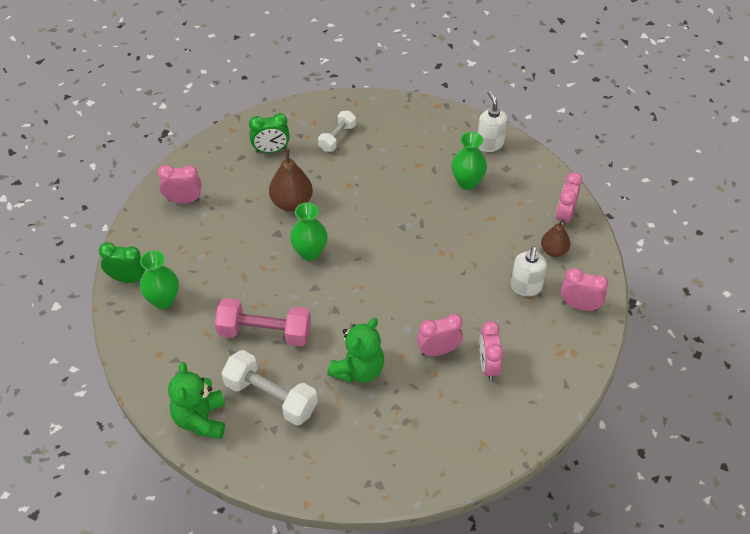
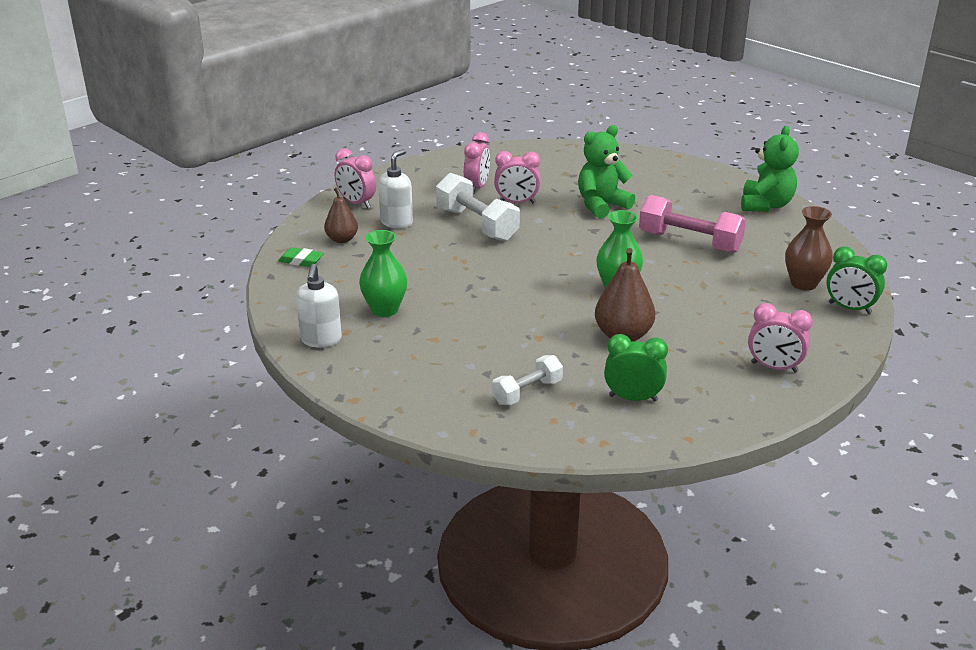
camera: 160 degrees left, 20 degrees down
green vase [140,250,179,309] -> brown vase [785,206,833,290]
white dumbbell [221,350,318,425] -> white dumbbell moved to [436,173,520,241]
pink clock [556,172,582,226] -> green eraser [278,247,324,267]

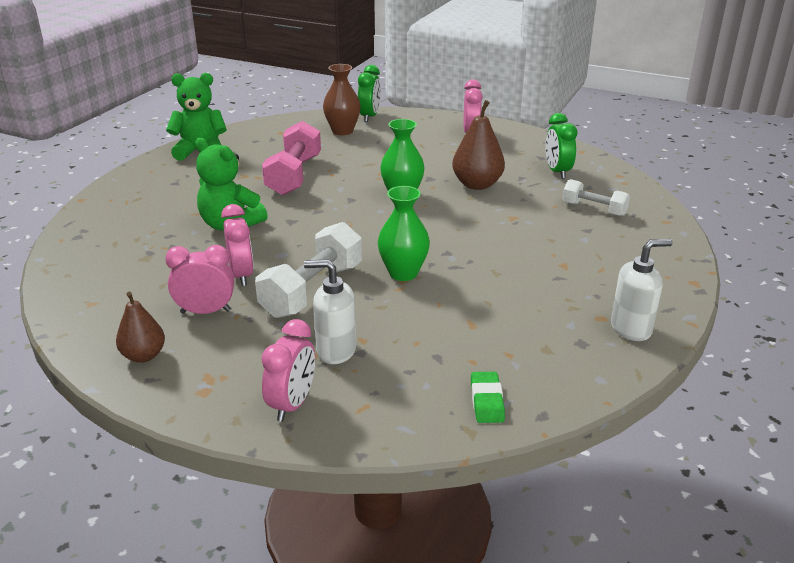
camera: 110 degrees left, 0 degrees up
brown pear [324,188,358,243] -> brown pear moved to [116,292,165,363]
green vase [359,230,407,317] -> green vase moved to [378,186,430,281]

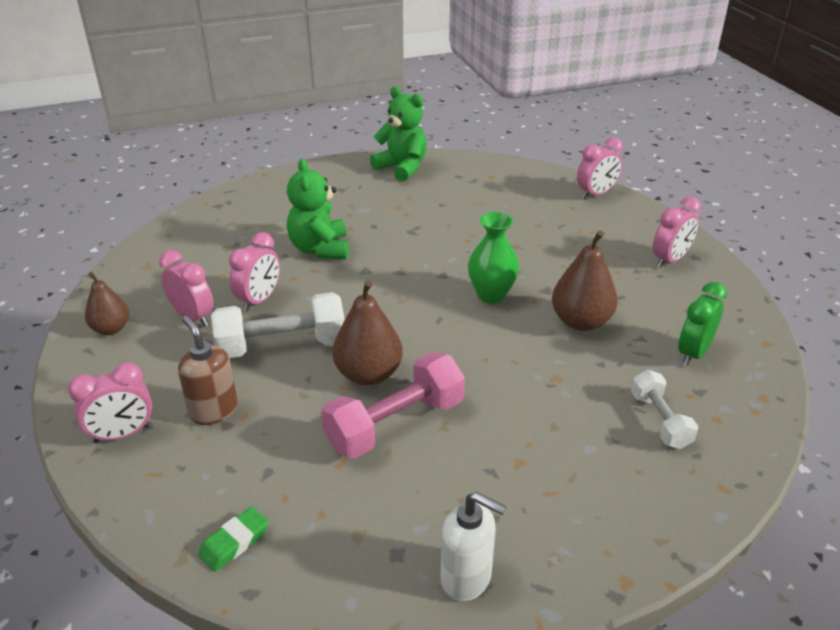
camera: 45 degrees right, 5 degrees up
pink dumbbell [262,121,321,195] -> pink dumbbell moved to [321,352,465,458]
white soap dispenser [304,259,356,364] -> brown soap dispenser [178,316,238,425]
brown vase [323,64,361,135] -> none
green clock [358,65,381,122] -> pink clock [577,137,623,199]
green vase [378,186,430,281] -> brown pear [333,280,403,385]

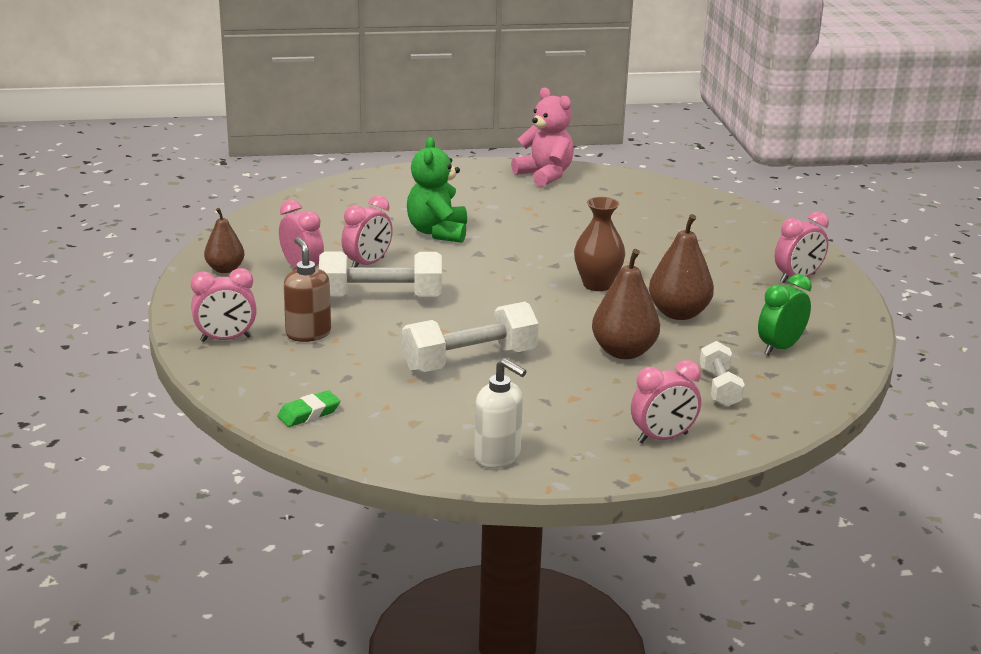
camera: 10 degrees right, 10 degrees down
pink dumbbell [321,352,465,458] -> white dumbbell [402,302,539,373]
brown pear [333,280,403,385] -> brown pear moved to [592,249,660,359]
green teddy bear [370,86,427,182] -> pink teddy bear [511,87,574,187]
green vase [468,212,519,304] -> brown vase [574,197,625,291]
pink clock [577,137,623,199] -> pink clock moved to [631,360,701,444]

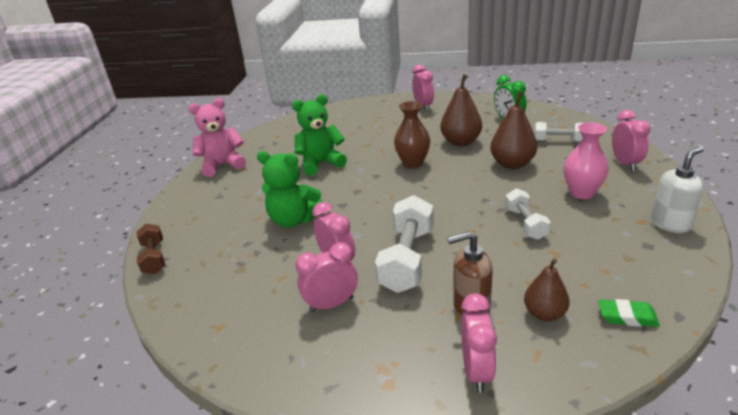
camera: 70 degrees left, 5 degrees up
brown pear [204,208,245,273] -> brown pear moved to [524,259,570,321]
green eraser [277,390,340,427] -> green eraser turned 60 degrees counterclockwise [598,299,660,327]
white dumbbell [402,302,539,373] -> white dumbbell [505,188,551,240], size x0.60
none -> brown dumbbell [137,224,165,274]
none -> green teddy bear [292,94,347,176]
none -> pink vase [564,122,609,199]

